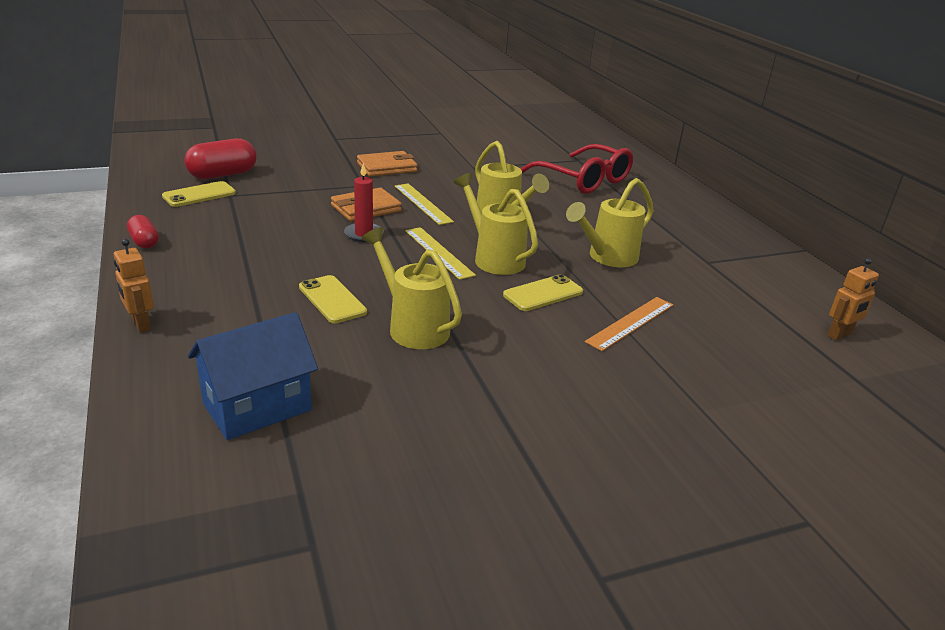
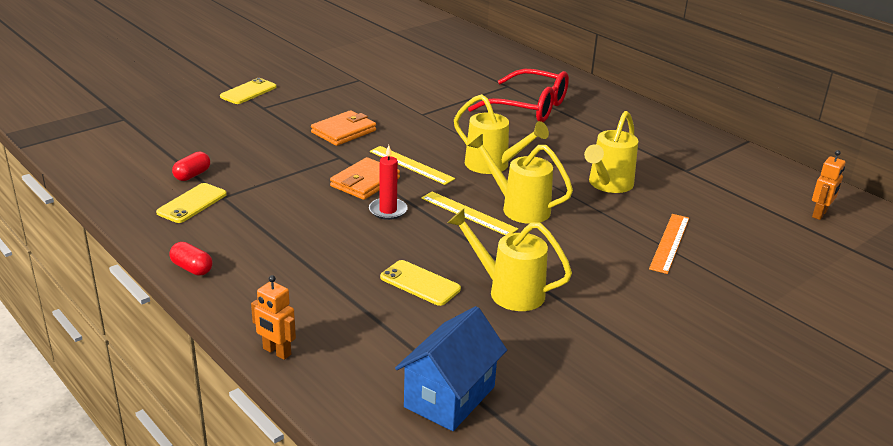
camera: 20 degrees left, 0 degrees up
red capsule [184,138,257,179] -> red capsule [172,152,210,181], size x0.57
yellow phone [503,274,583,311] -> yellow phone moved to [220,78,276,104]

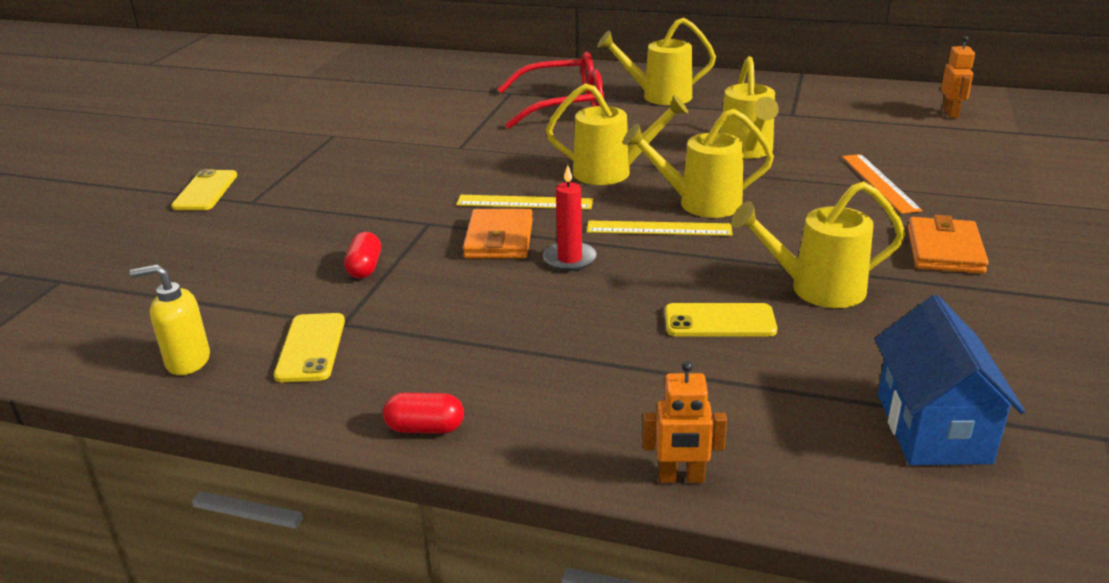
camera: 30 degrees left, 0 degrees up
red capsule [172,152,210,181] -> red capsule moved to [344,232,381,279]
orange wallet [311,110,376,146] -> orange wallet moved to [908,215,989,274]
none -> yellow soap dispenser [130,264,210,375]
none -> yellow watering can [597,18,716,105]

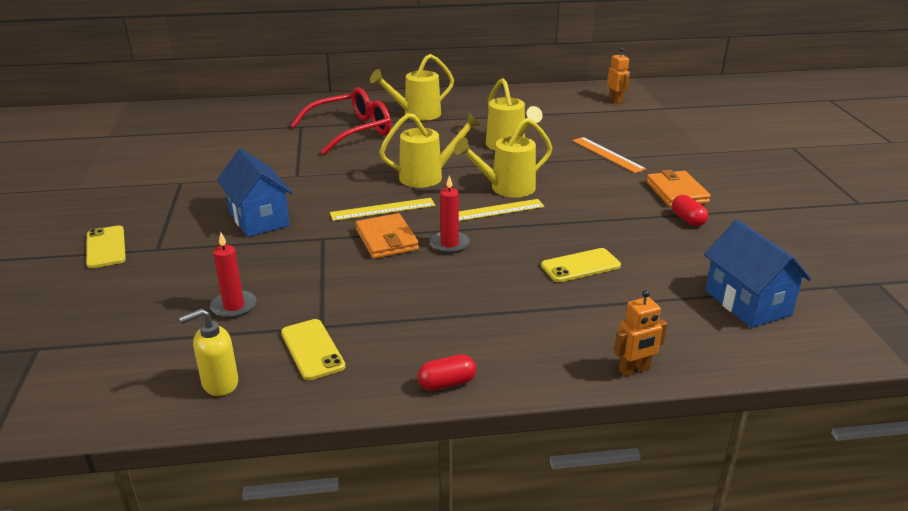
camera: 25 degrees left, 0 degrees up
red capsule [344,232,381,279] -> red capsule moved to [672,195,709,226]
yellow watering can [731,181,905,308] -> none
none -> red candle [210,232,256,318]
none -> blue house [217,148,293,237]

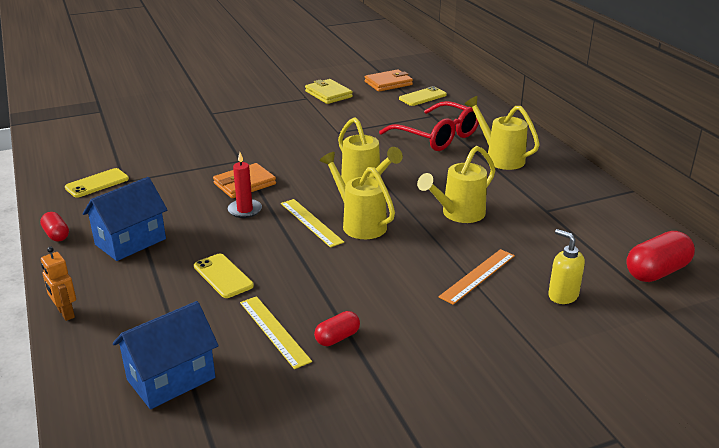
camera: 75 degrees right, 0 degrees up
yellow phone [86,225,126,268] -> yellow phone moved to [399,86,447,106]
yellow soap dispenser [179,308,238,396] -> yellow soap dispenser moved to [548,229,585,304]
red candle [210,232,256,318] -> none
blue house [217,148,293,237] -> blue house moved to [82,177,167,261]
yellow ruler [330,198,435,221] -> yellow ruler moved to [240,296,312,369]
orange robot [607,48,630,104] -> red capsule [626,231,695,282]
orange wallet [646,170,711,207] -> orange wallet moved to [365,69,413,92]
none -> yellow wallet [305,79,353,104]

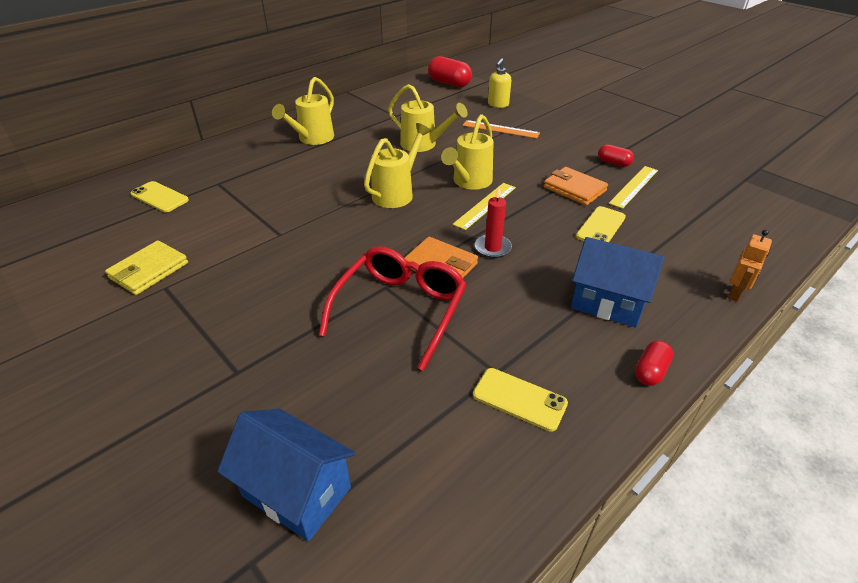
camera: 110 degrees left, 10 degrees up
blue house [113,301,219,409] -> blue house moved to [217,409,356,542]
orange wallet [365,69,413,92] -> orange wallet moved to [544,167,608,206]
red glasses [379,101,479,151] -> red glasses moved to [319,246,467,371]

